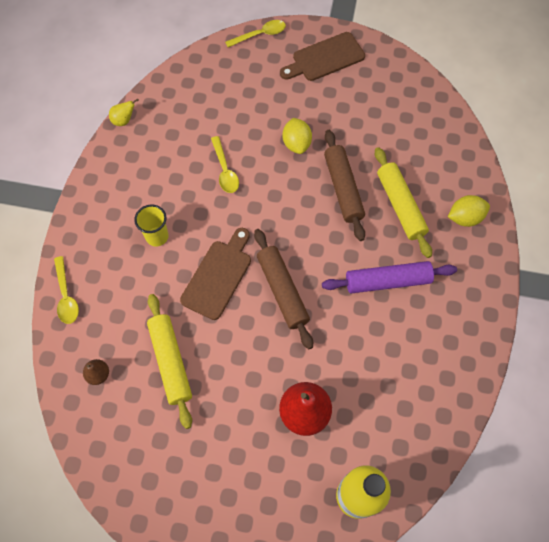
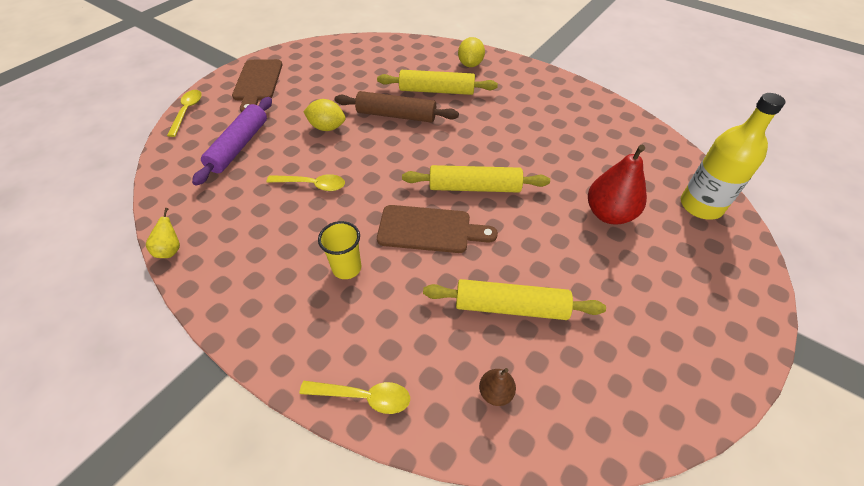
camera: 65 degrees left, 15 degrees down
brown cutting board [180,228,251,320] -> brown cutting board turned 135 degrees clockwise [377,205,498,253]
brown rolling pin [254,229,313,349] -> yellow rolling pin [402,165,550,193]
purple rolling pin [322,261,457,293] -> purple rolling pin moved to [192,97,272,186]

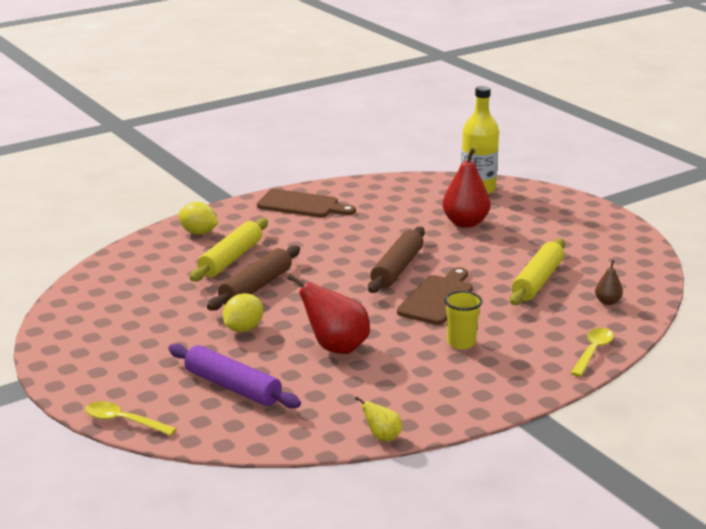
camera: 70 degrees left, 25 degrees down
brown cutting board [232,59,282,112] -> brown cutting board moved to [257,189,356,217]
yellow spoon [267,174,345,191] -> red pear [287,274,370,354]
yellow rolling pin [402,165,550,193] -> brown rolling pin [368,227,425,293]

